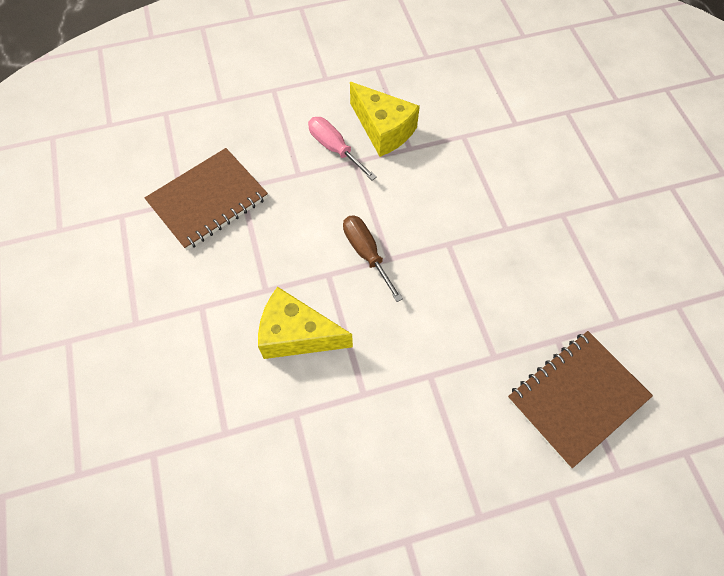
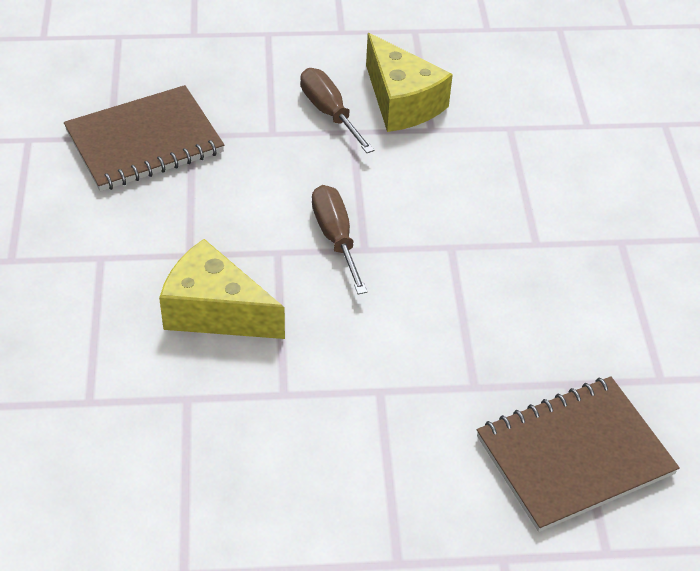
camera: 10 degrees right, 15 degrees down
pink screwdriver [308,117,377,180] -> brown screwdriver [300,68,374,153]

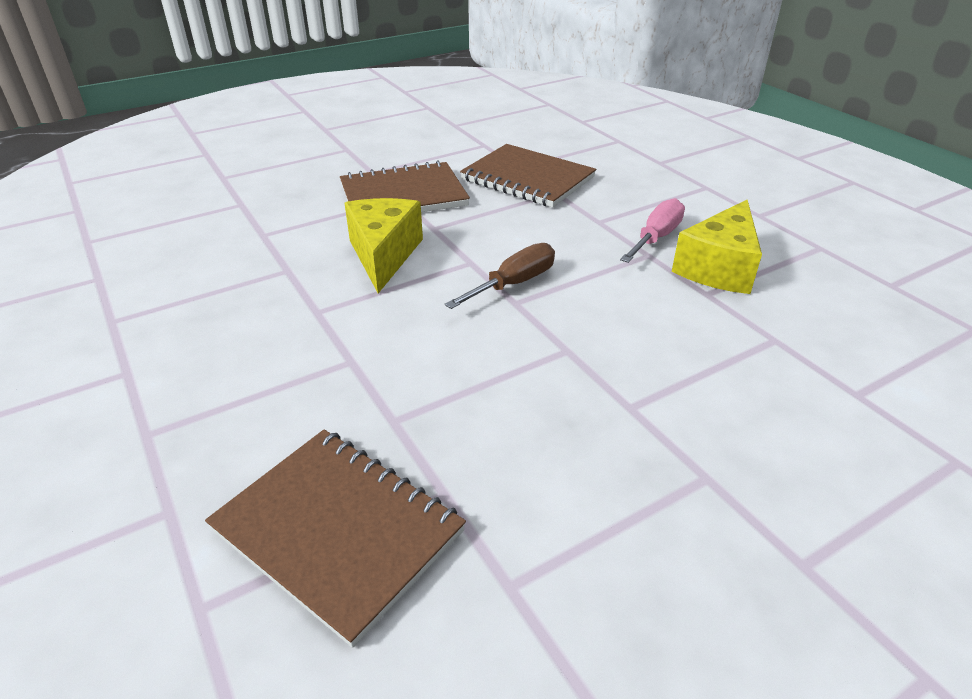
camera: 65 degrees right, 10 degrees down
brown screwdriver [300,68,374,153] -> pink screwdriver [620,198,685,263]
none -> brown notebook [340,160,470,212]

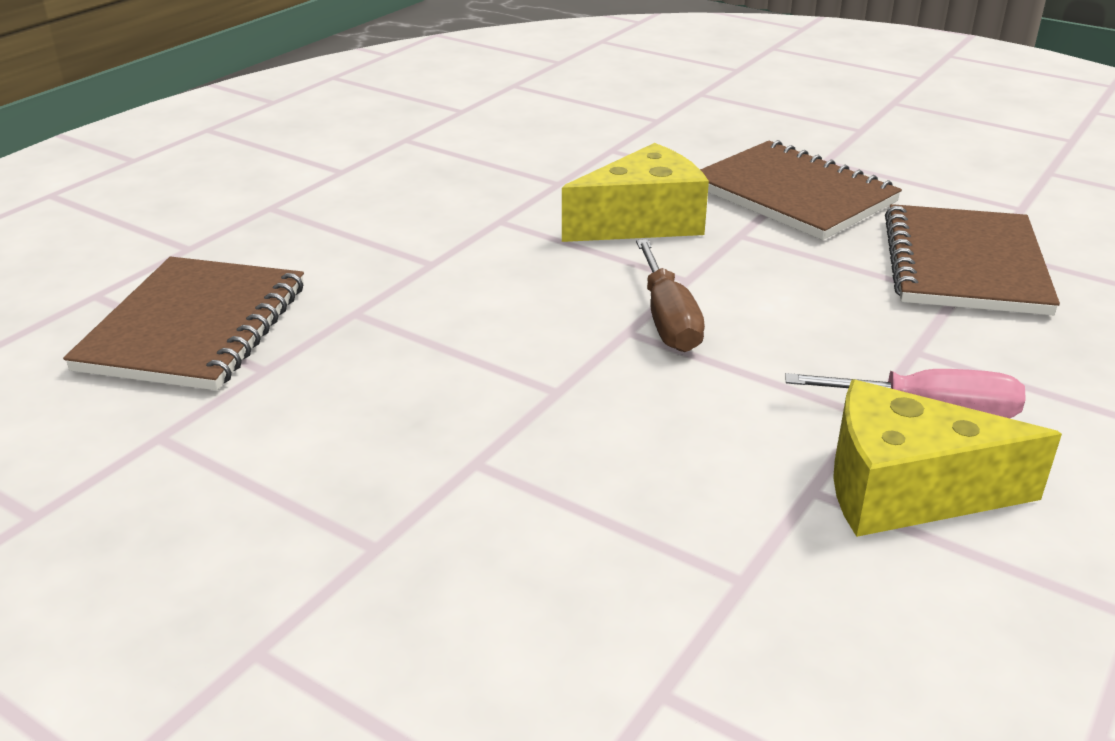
camera: 65 degrees right, 5 degrees down
brown screwdriver [445,243,555,309] -> brown screwdriver turned 60 degrees clockwise [636,239,705,352]

